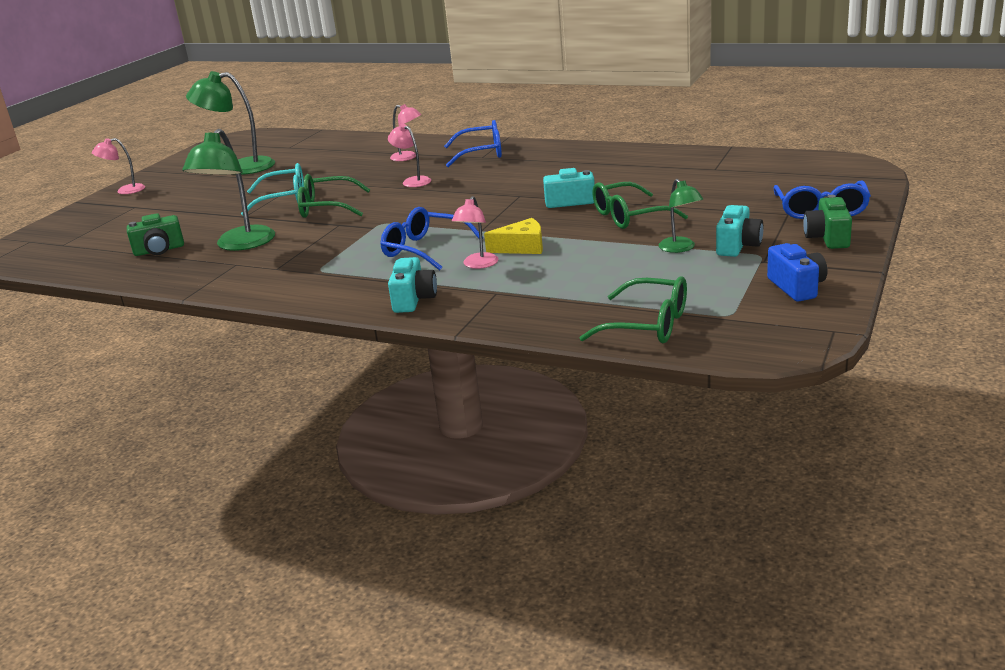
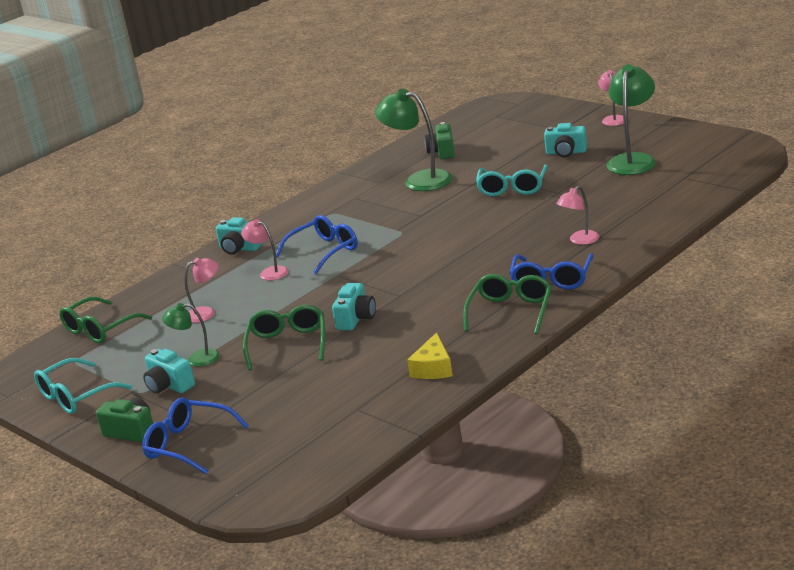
camera: 110 degrees right, 0 degrees up
green glasses [298,174,370,218] -> green glasses moved to [463,274,552,334]
pink lamp [388,124,431,187] -> pink lamp moved to [185,258,219,323]
yellow cheese [484,218,543,254] -> yellow cheese moved to [407,332,453,379]
blue camera [767,243,827,302] -> turquoise glasses [34,358,132,414]
none -> turquoise camera [544,123,587,157]

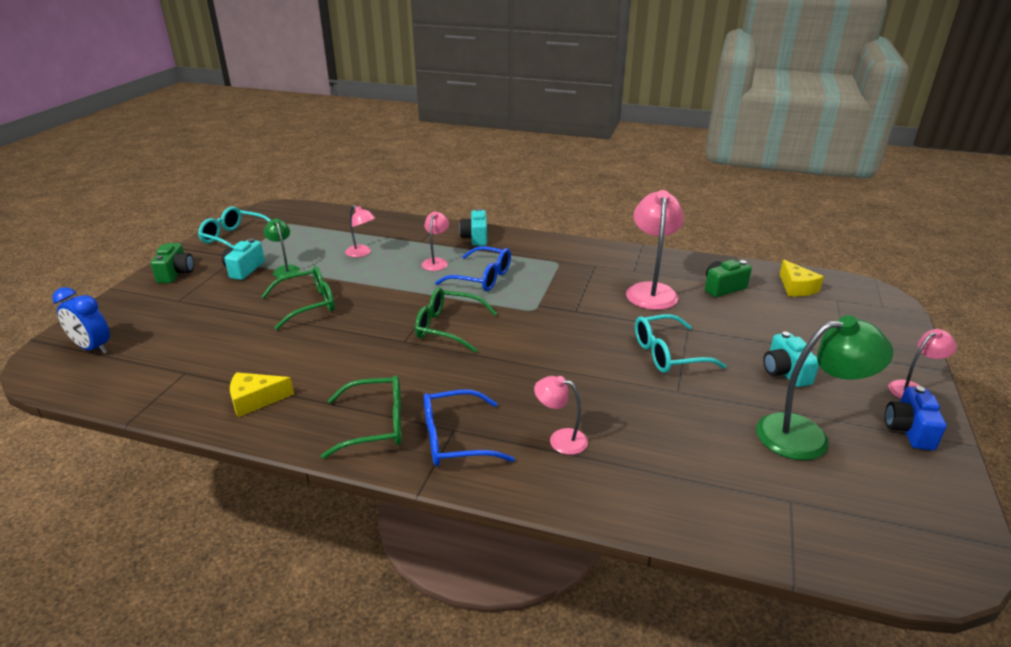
camera: 60 degrees right, 5 degrees up
green glasses [59,297,152,344] -> green glasses moved to [415,287,497,353]
blue glasses [142,397,249,474] -> none
turquoise camera [332,283,376,330] -> none
green lamp [375,89,453,191] -> pink lamp [626,190,684,310]
none -> blue clock [52,287,110,354]
none -> yellow cheese [780,260,824,297]
none -> blue camera [885,386,947,450]

